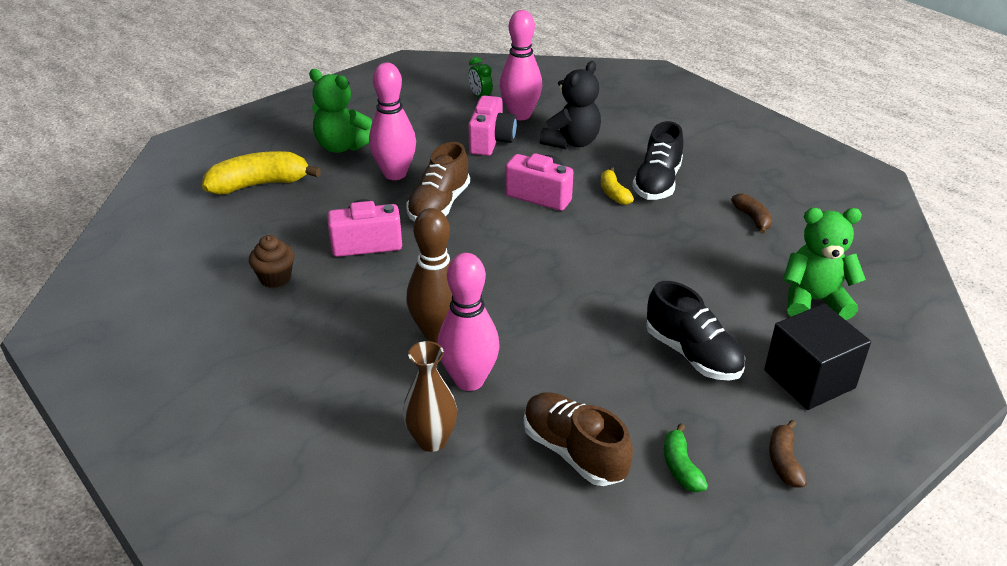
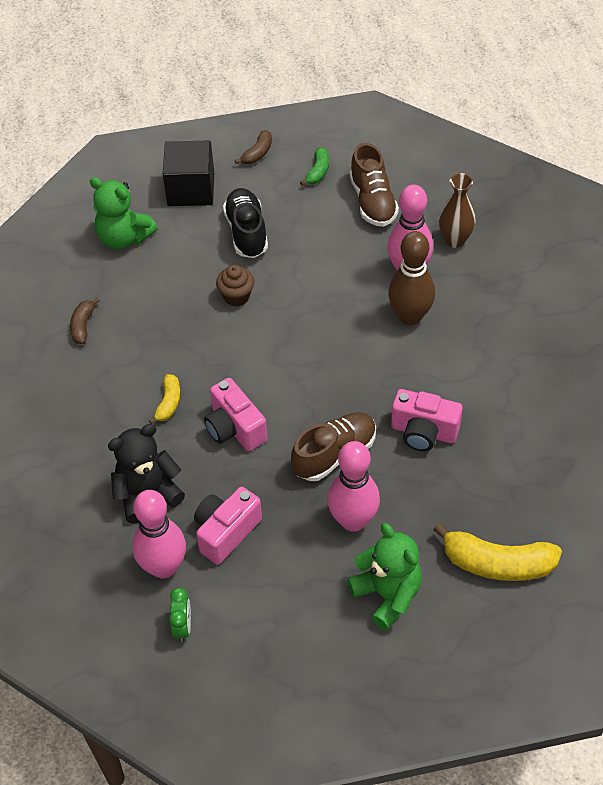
camera: 150 degrees left, 15 degrees up
brown cupcake [249,235,295,288] -> brown cupcake moved to [216,265,254,307]
black shoe [632,121,683,200] -> none

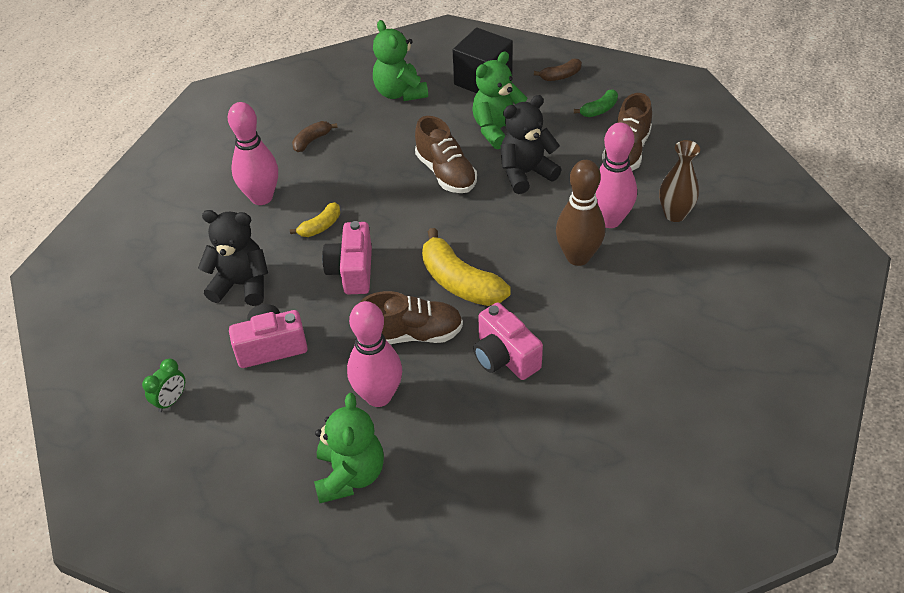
camera: 35 degrees right, 5 degrees down
pink bowling pin [132,490,186,579] -> pink bowling pin moved to [228,102,278,205]
brown cupcake [216,265,254,307] -> brown shoe [415,116,477,193]
black shoe [223,188,268,258] -> green teddy bear [472,51,528,149]
yellow banana [433,523,562,581] -> yellow banana moved to [422,228,511,306]
none -> black teddy bear [500,95,561,194]

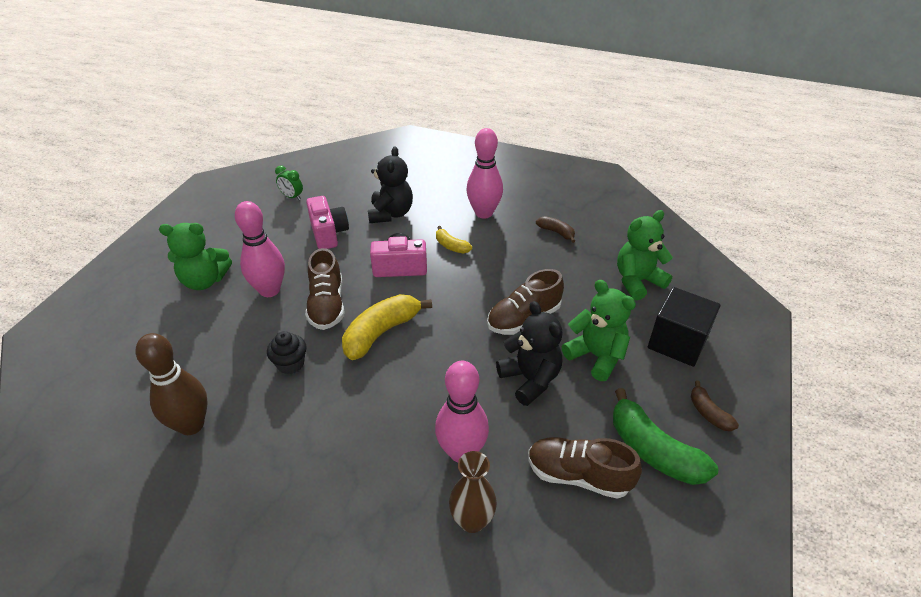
camera: 85 degrees right, 5 degrees down
pink camera [473,303,543,380] -> black cupcake [267,331,307,374]
brown bowling pin [556,160,605,266] -> brown bowling pin moved to [136,333,208,435]
green banana [574,89,618,117] -> green banana [613,388,718,485], size x1.91

